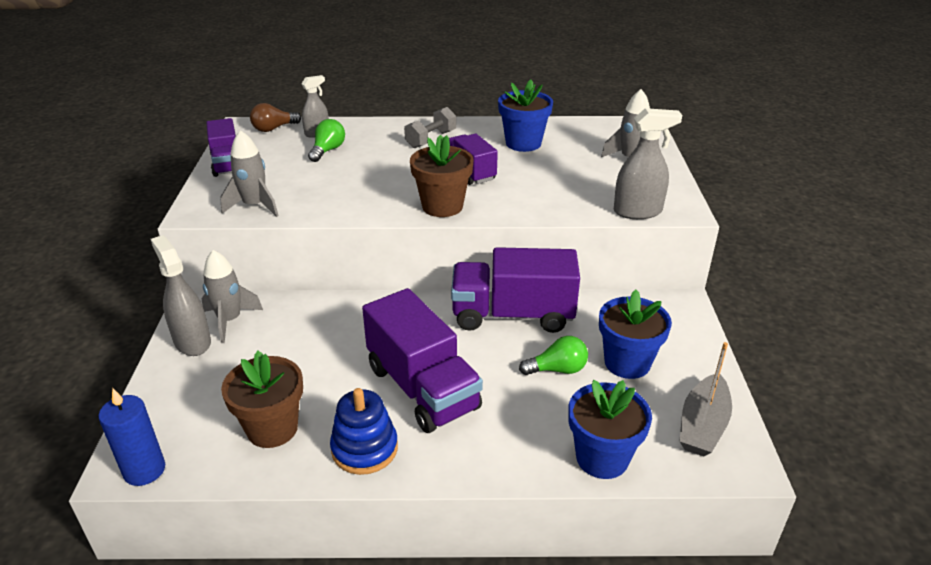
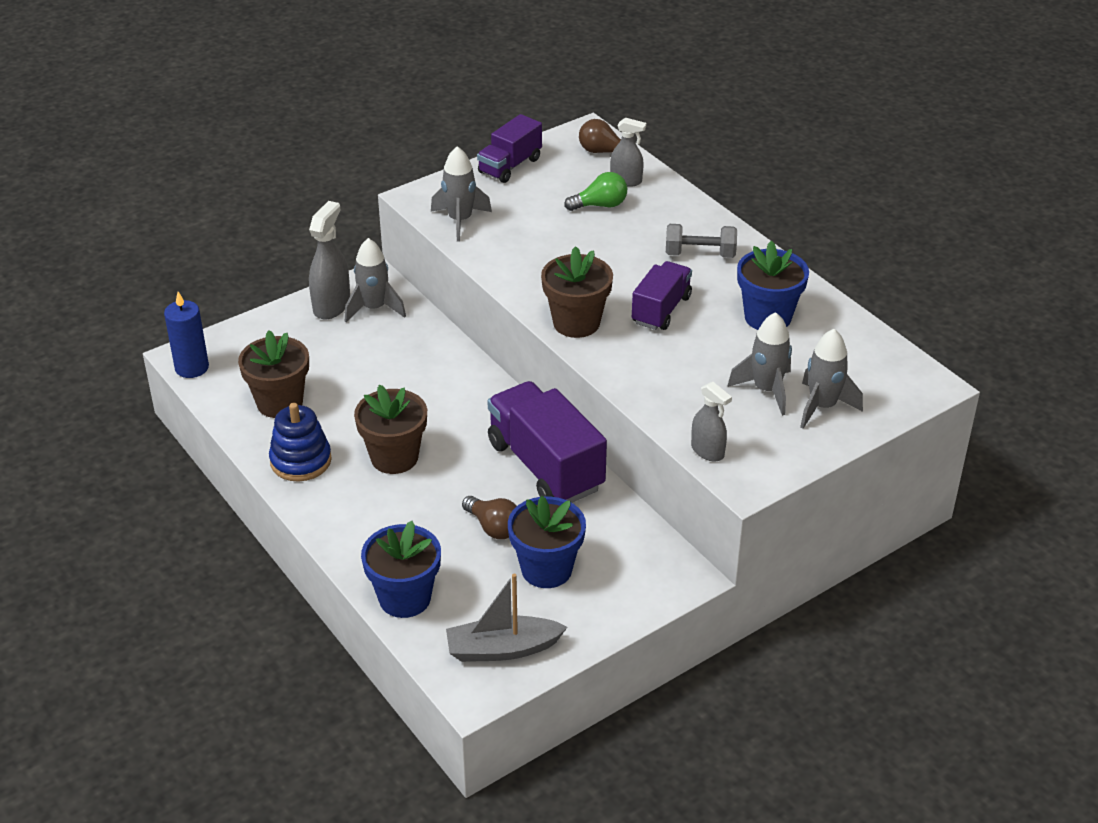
camera: 55 degrees right, 5 degrees up
purple truck [362,288,483,433] -> brown flower pot [354,384,427,474]
green light bulb [519,336,588,375] -> brown light bulb [462,496,517,539]
grey spray bottle [614,108,682,219] -> grey spray bottle [691,382,732,461], size x0.64
none -> grey rocket [727,312,792,416]

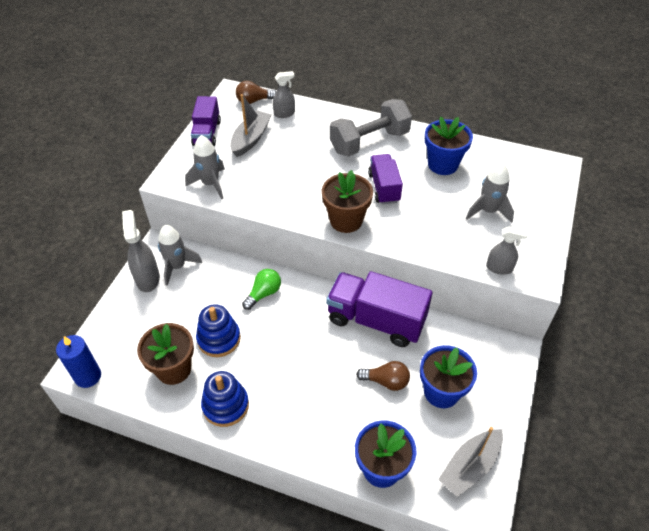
camera: 35 degrees left, 10 degrees up
brown flower pot [354,384,427,474] -> none
green light bulb [564,172,627,211] -> green light bulb moved to [242,269,281,310]
grey dumbbell [666,224,737,258] -> grey dumbbell [330,99,412,157], size x1.69
grey rocket [800,329,863,429] -> none
none -> blue stacking toy [196,304,241,357]
none -> grey boat [230,94,271,157]

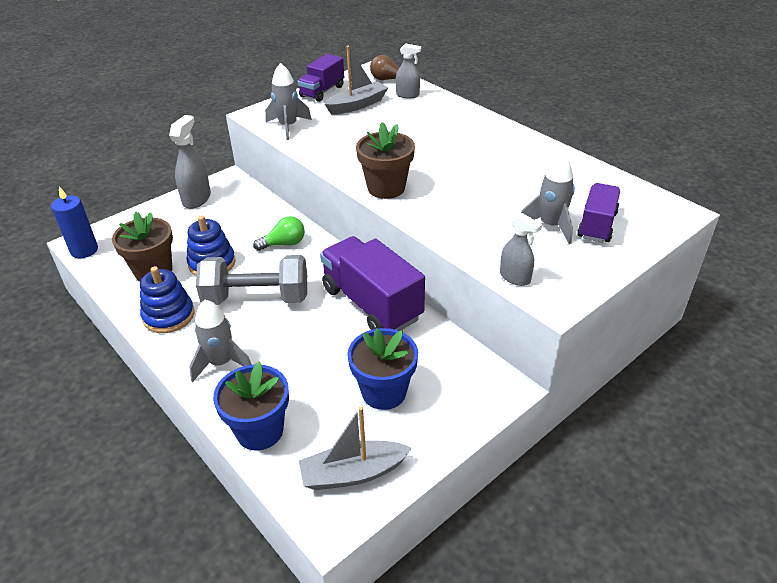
camera: 30 degrees right, 10 degrees down
grey rocket [158,225,202,286] -> grey rocket moved to [189,300,252,382]
grey dumbbell [330,99,412,157] -> grey dumbbell moved to [196,255,307,305]
brown light bulb [356,361,410,391] -> none
purple truck [368,154,403,204] -> purple truck moved to [577,183,620,243]
blue flower pot [425,117,473,175] -> none

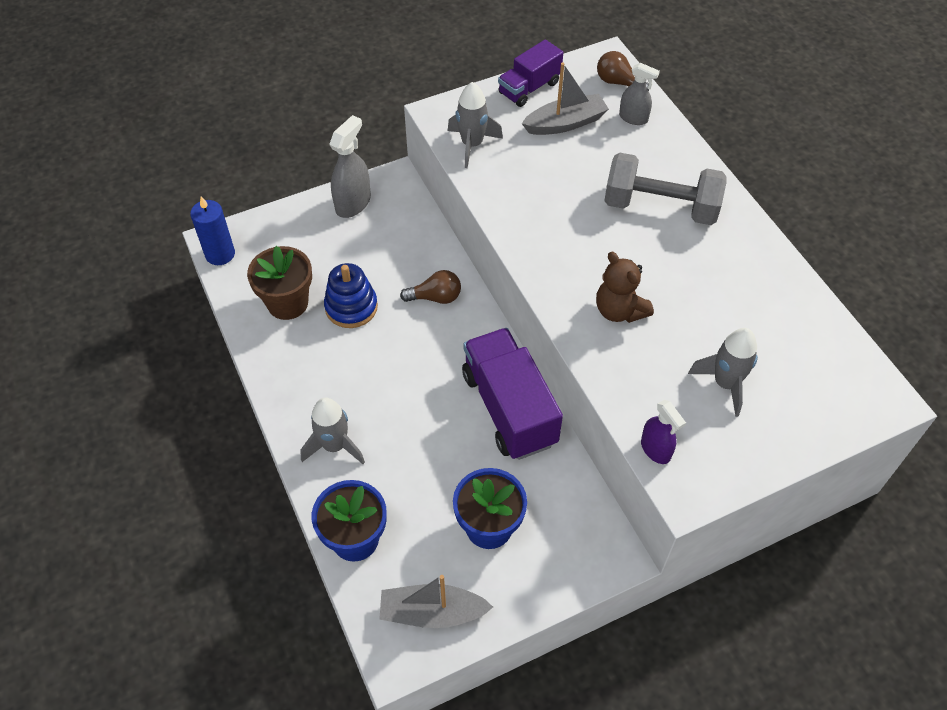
camera: 15 degrees right, 15 degrees up
blue stacking toy [140,266,195,333] -> none
grey dumbbell [196,255,307,305] -> grey dumbbell moved to [604,153,727,225]
green light bulb [253,216,305,251] -> brown light bulb [400,270,461,304]
brown flower pot [356,122,415,199] -> none
grey spray bottle [500,213,542,286] -> purple spray bottle [641,400,686,464]
purple truck [577,183,620,243] -> none
none -> brown teddy bear [596,252,654,323]

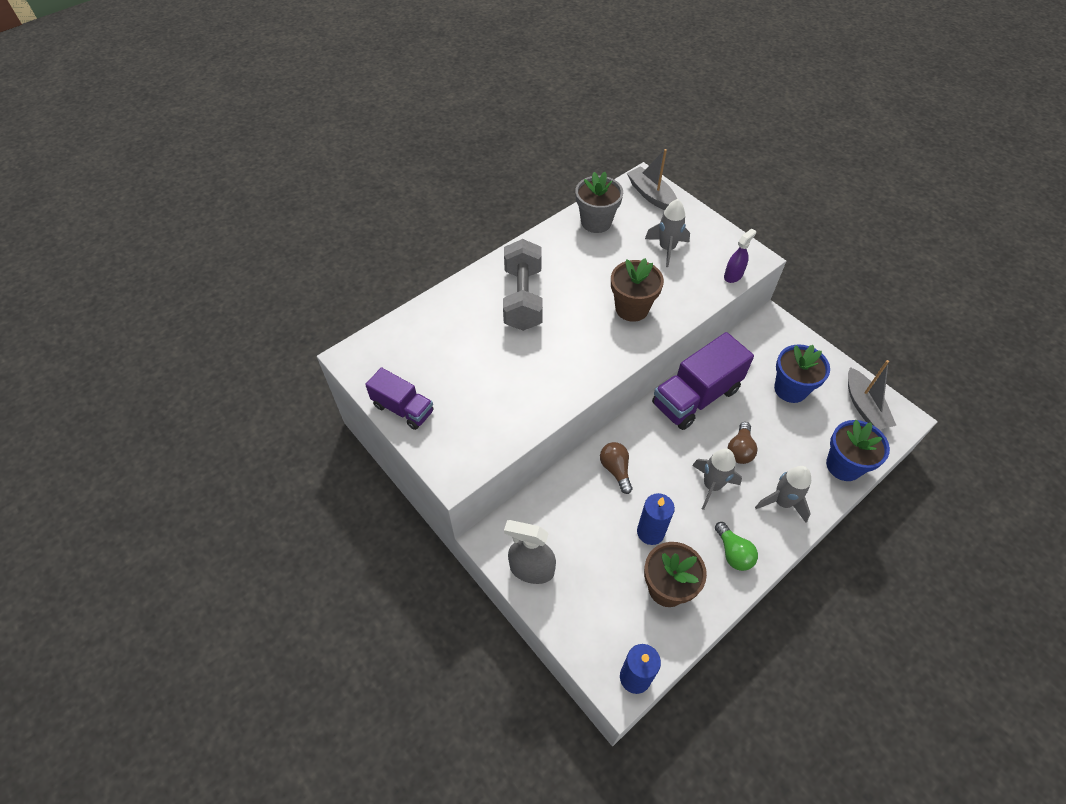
camera: 105 degrees left, 0 degrees up
blue stacking toy [324,263,378,328] -> blue candle [637,493,675,545]
grey rocket [448,82,503,168] -> grey rocket moved to [692,448,742,510]
grey boat [522,63,609,135] -> grey boat moved to [627,149,677,210]
brown teddy bear [596,252,654,323] -> brown flower pot [611,258,664,322]
brown light bulb [597,51,649,91] -> brown light bulb moved to [728,422,758,464]
grey spray bottle [619,63,660,125] -> none
none -> grey flower pot [575,172,623,233]
none -> green light bulb [715,522,758,571]

